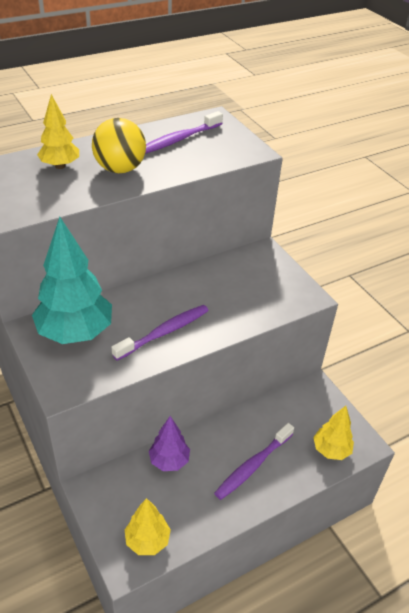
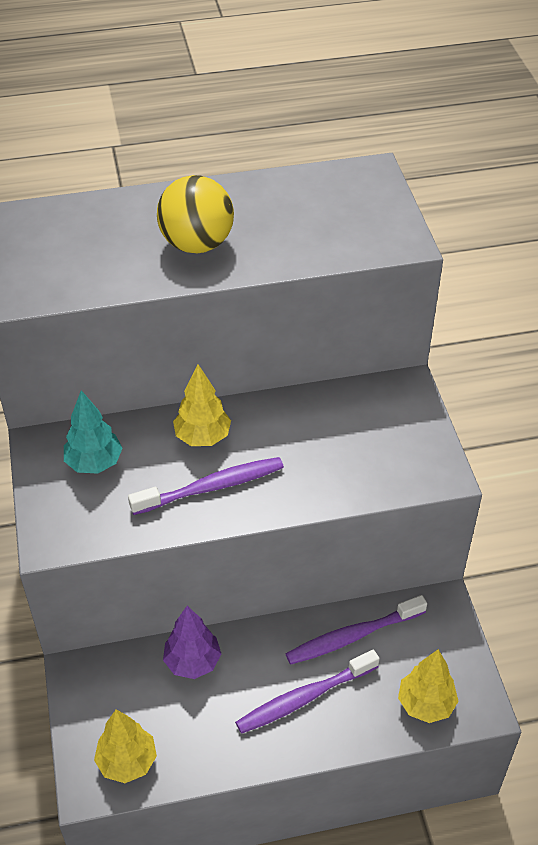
camera: 20 degrees right, 5 degrees up
turquoise tree [32,217,112,344] -> turquoise tree [64,390,123,474], size x0.55
yellow tree [37,94,79,169] -> yellow tree moved to [173,364,231,446]
purple toothbrush [145,111,223,154] -> purple toothbrush moved to [285,595,427,665]

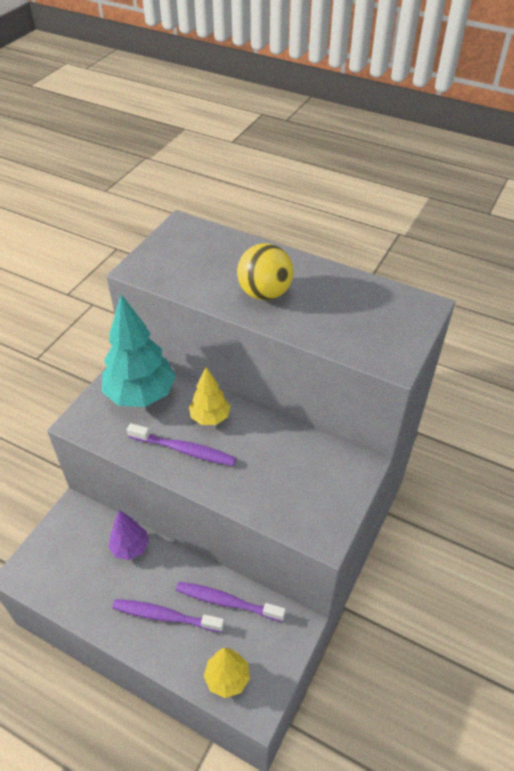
camera: 40 degrees right, 0 degrees up
turquoise tree [64,390,123,474] -> turquoise tree [102,294,176,407], size x1.82
yellow tree [94,709,157,783] -> none

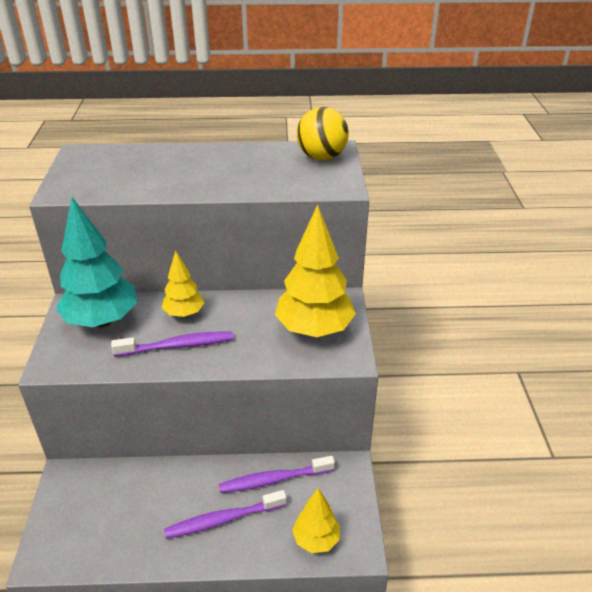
camera: 30 degrees left, 10 degrees down
purple tree [108,510,149,560] -> none
yellow ball [237,243,293,300] -> yellow ball moved to [297,107,349,160]
none -> yellow tree [275,204,356,337]

